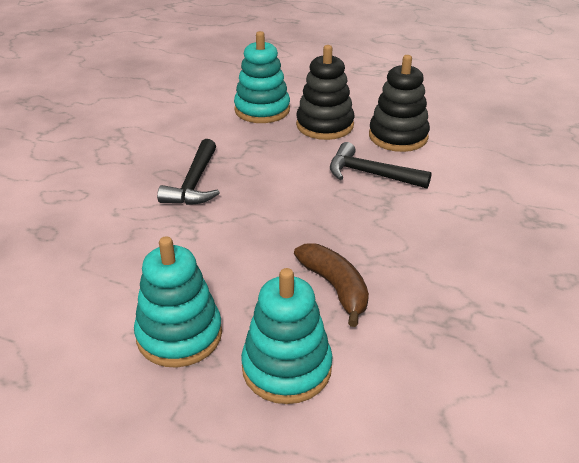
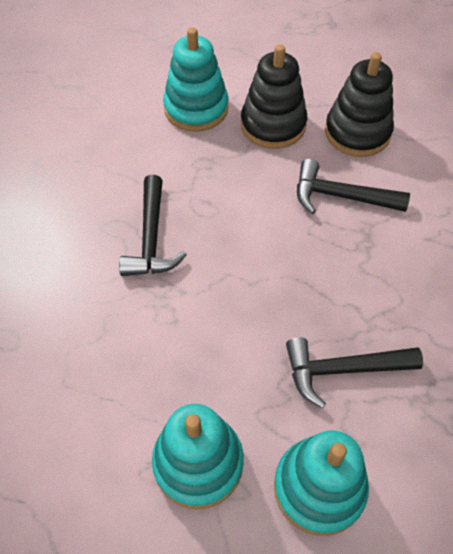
camera: 10 degrees left, 20 degrees up
brown banana [294,243,369,327] -> black hammer [286,337,423,408]

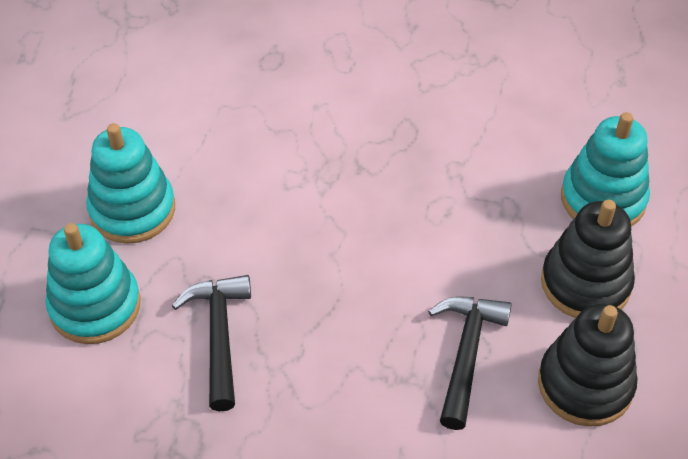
camera: 90 degrees right, 5 degrees down
black hammer [119,175,187,276] -> none

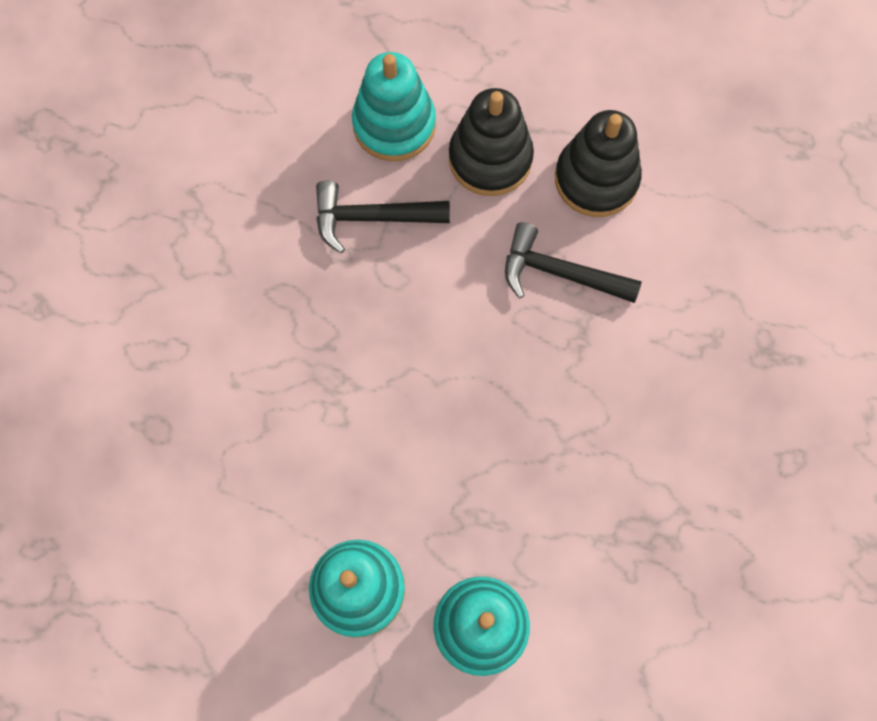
camera: 85 degrees left, 20 degrees up
black hammer [172,275,251,411] -> black hammer moved to [316,181,450,253]

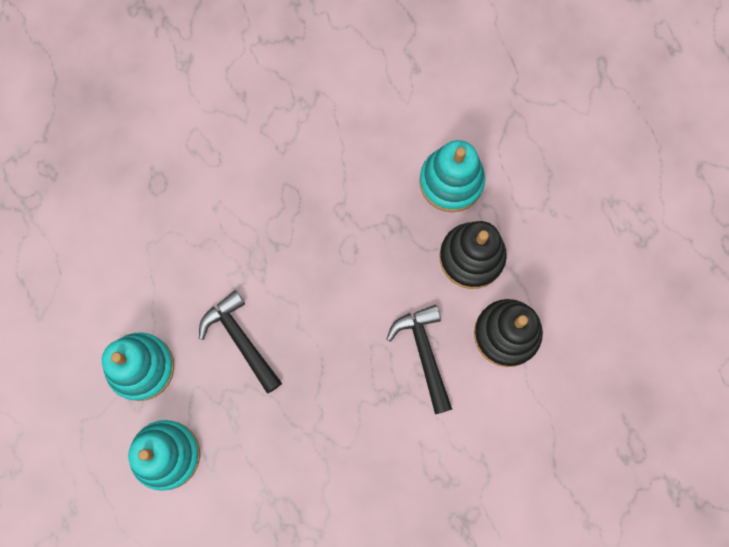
camera: 55 degrees right, 5 degrees up
black hammer [316,181,450,253] -> black hammer moved to [199,290,282,394]

